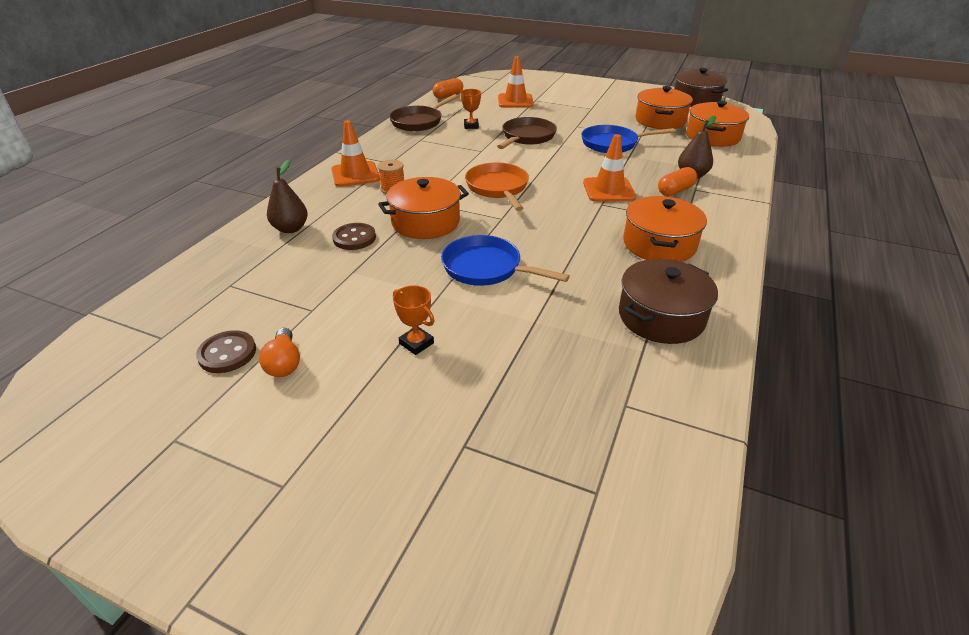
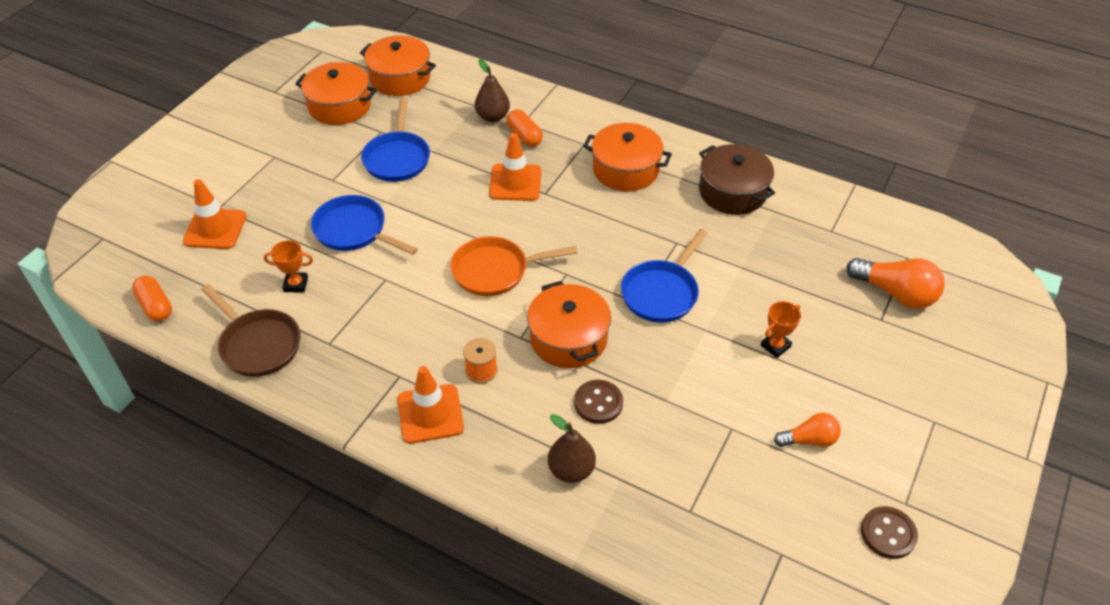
camera: 85 degrees left, 10 degrees up
brown button [196,330,256,373] -> brown button moved to [861,506,918,559]
brown pan [497,117,557,149] -> blue pan [311,195,418,255]
brown pot [674,68,728,107] -> none
none -> orange light bulb [847,258,945,309]

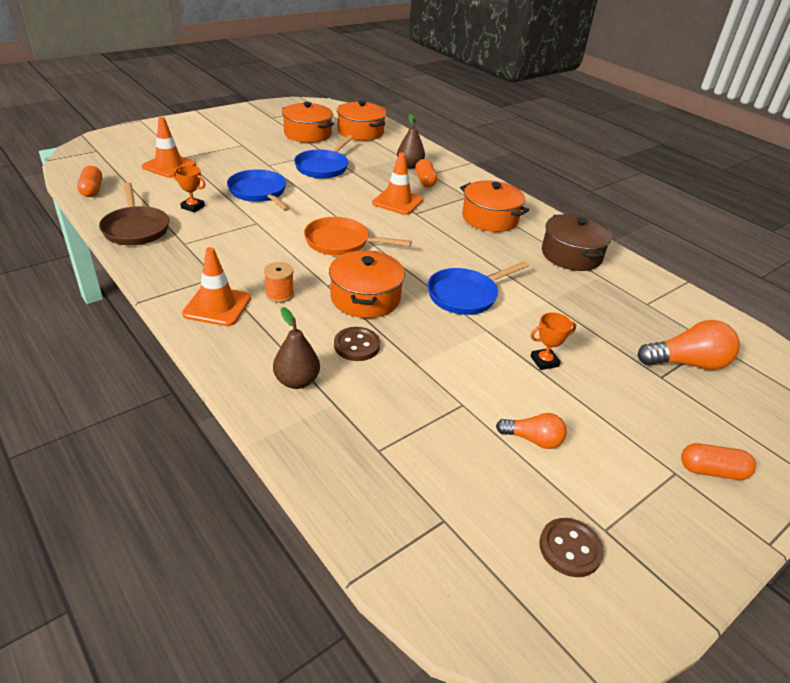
camera: 20 degrees right, 10 degrees down
orange light bulb [847,258,945,309] -> orange light bulb turned 60 degrees counterclockwise [638,320,740,370]
none -> orange capsule [681,443,756,480]

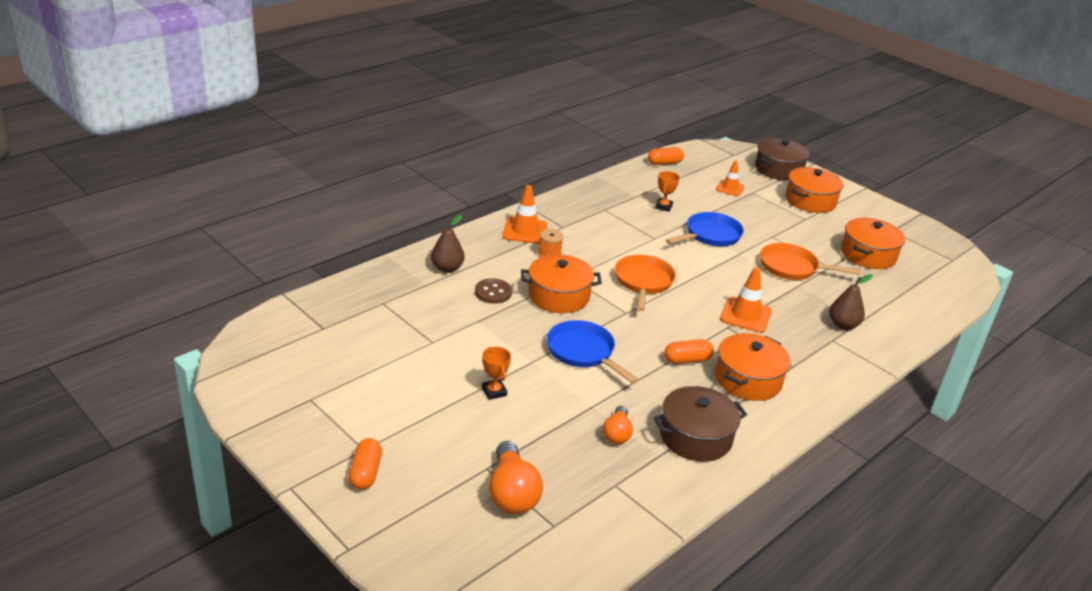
camera: 85 degrees right, 5 degrees down
brown pan [99,182,169,245] -> none
orange traffic cone [142,117,196,178] -> orange traffic cone [716,161,745,196], size x0.66
blue pan [294,135,353,179] -> orange pan [760,243,861,280]
orange pot [337,100,386,141] -> orange pot moved to [785,167,843,213]
orange capsule [415,159,437,187] -> orange capsule moved to [664,339,714,364]
orange light bulb [496,413,567,449] -> orange light bulb moved to [603,406,633,444]
brown button [539,518,604,577] -> none
none -> brown pot [755,138,810,180]

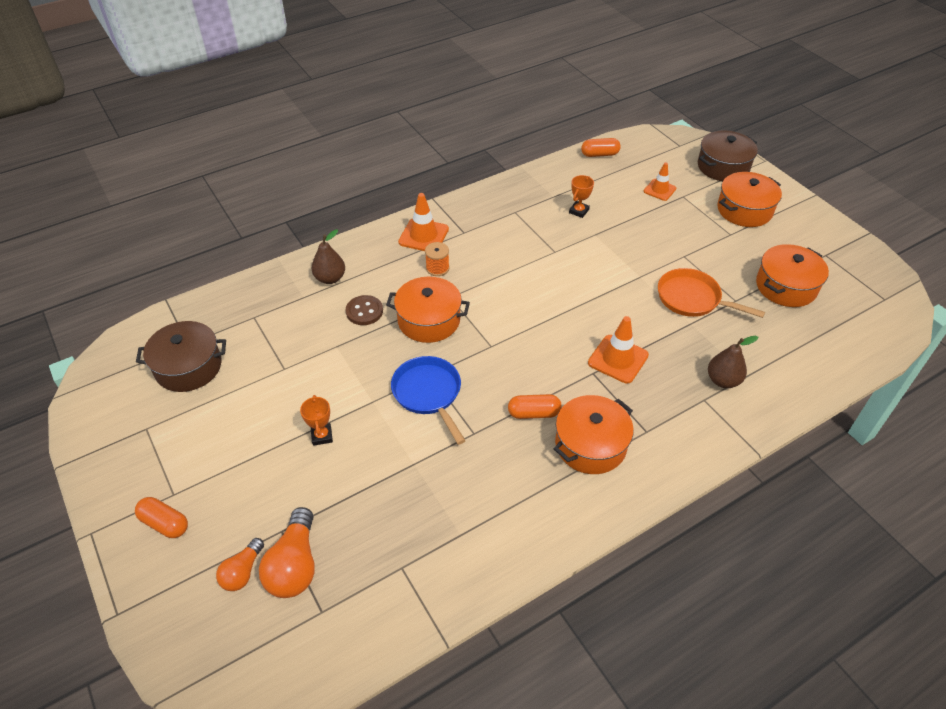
camera: 15 degrees right, 15 degrees up
orange capsule [349,438,382,489] -> orange capsule turned 75 degrees counterclockwise [135,497,188,538]
orange light bulb [603,406,633,444] -> orange light bulb moved to [216,538,264,591]
orange pan [615,255,676,311] -> none
brown pot [653,386,747,462] -> brown pot moved to [136,321,226,392]
blue pan [666,212,744,246] -> none

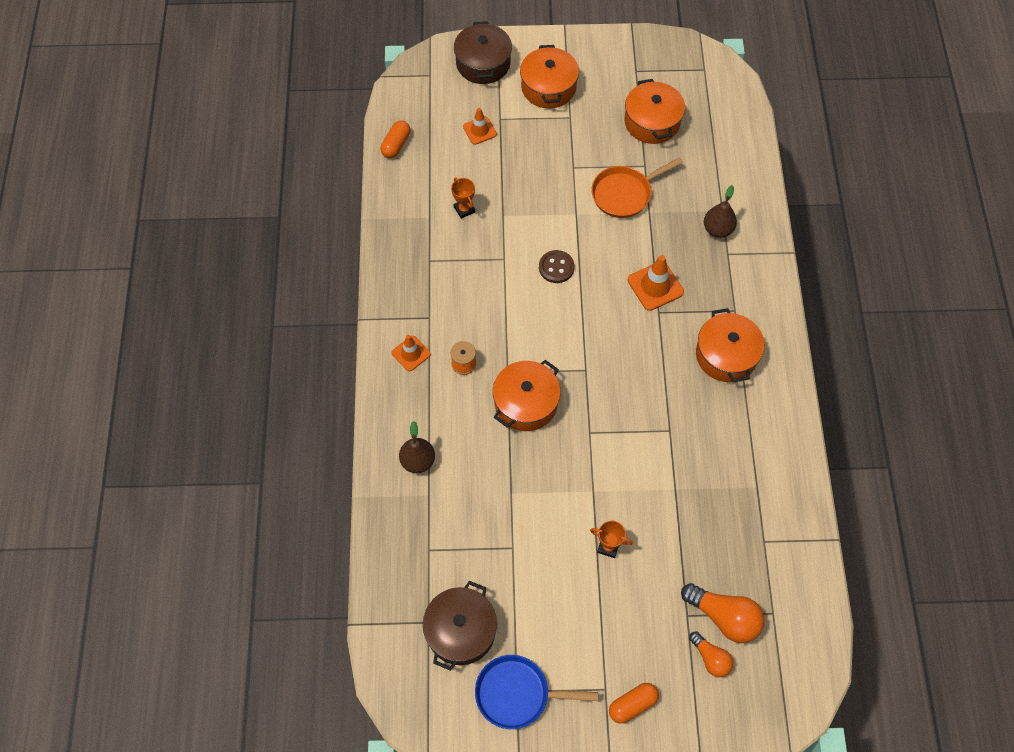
camera: 60 degrees left, 15 degrees up
brown button [346,295,383,325] -> brown button moved to [539,250,575,283]
blue pan [391,356,466,445] -> blue pan moved to [475,655,598,729]
orange traffic cone [398,193,449,251] -> orange traffic cone [392,335,431,371], size x0.66
orange capsule [508,394,562,419] -> none

